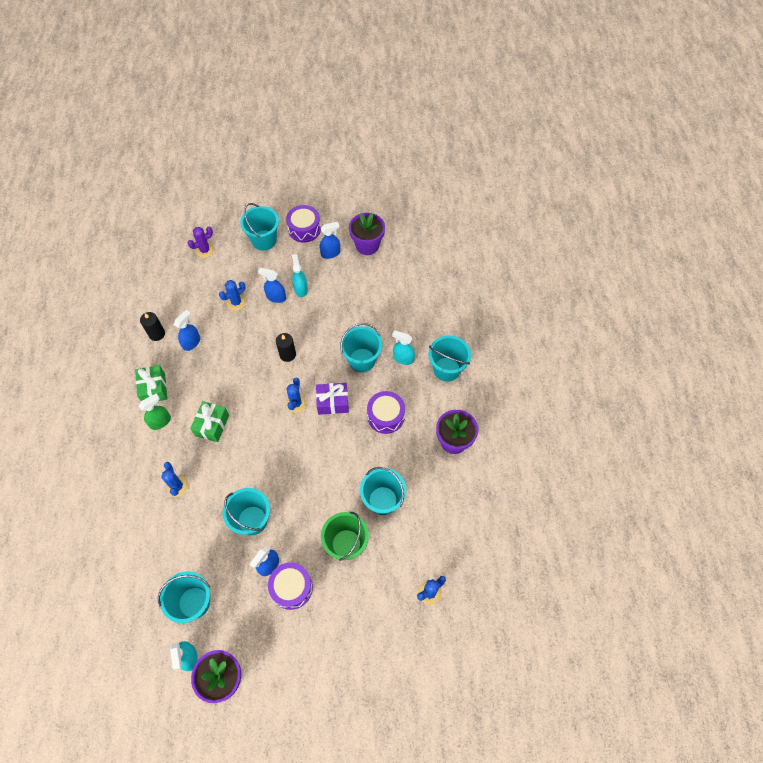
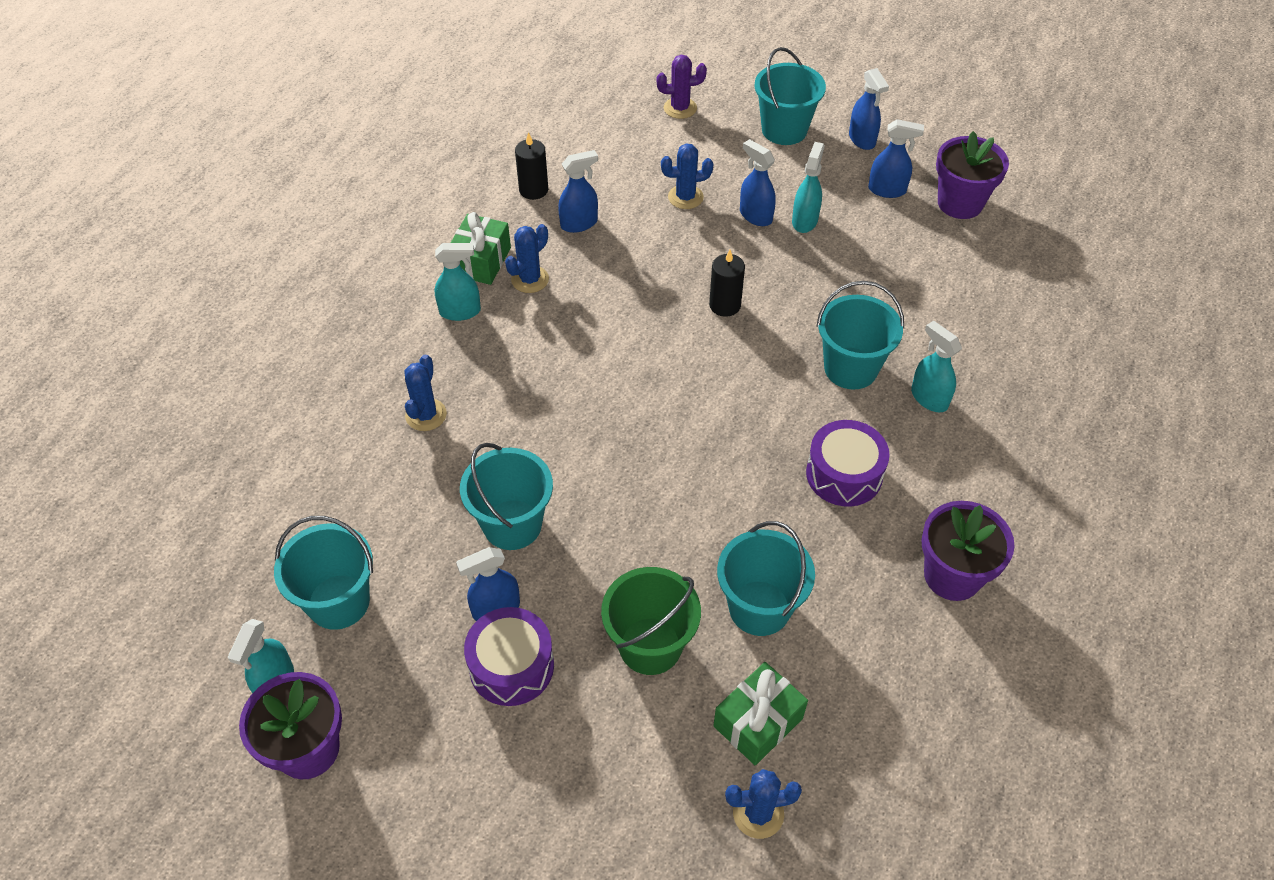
camera: 30 degrees right, 10 degrees down
green spray bottle [139,393,171,430] -> turquoise spray bottle [434,243,481,321]
green gift [190,401,229,442] -> green gift moved to [713,662,808,765]
purple drum [286,205,321,243] -> blue spray bottle [849,68,889,150]
blue cactus [286,378,307,413] -> blue cactus moved to [505,224,549,293]
purple gift [316,383,349,415] -> none
turquoise bucket [428,336,471,382] -> none

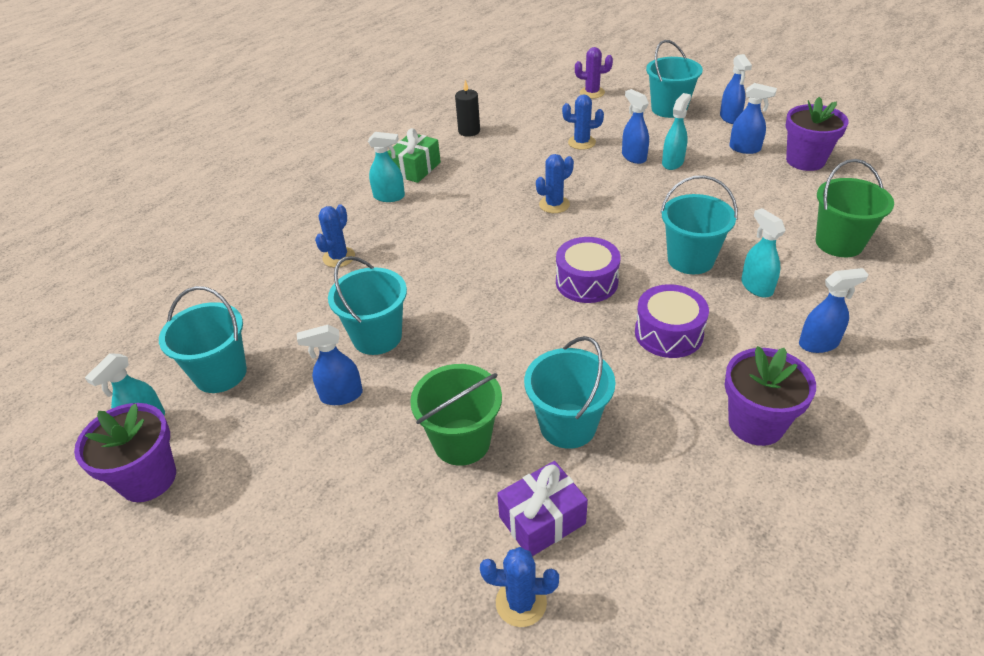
camera: 15 degrees right, 10 degrees down
purple drum [464,607,554,706] -> purple drum moved to [556,237,620,303]
blue cactus [505,224,549,293] -> blue cactus moved to [536,154,574,213]
blue spray bottle [558,150,598,233] -> blue spray bottle moved to [799,268,869,353]
black candle [709,250,745,317] -> none
green gift [713,662,808,765] -> purple gift [497,461,588,556]
none -> green bucket [816,159,894,257]

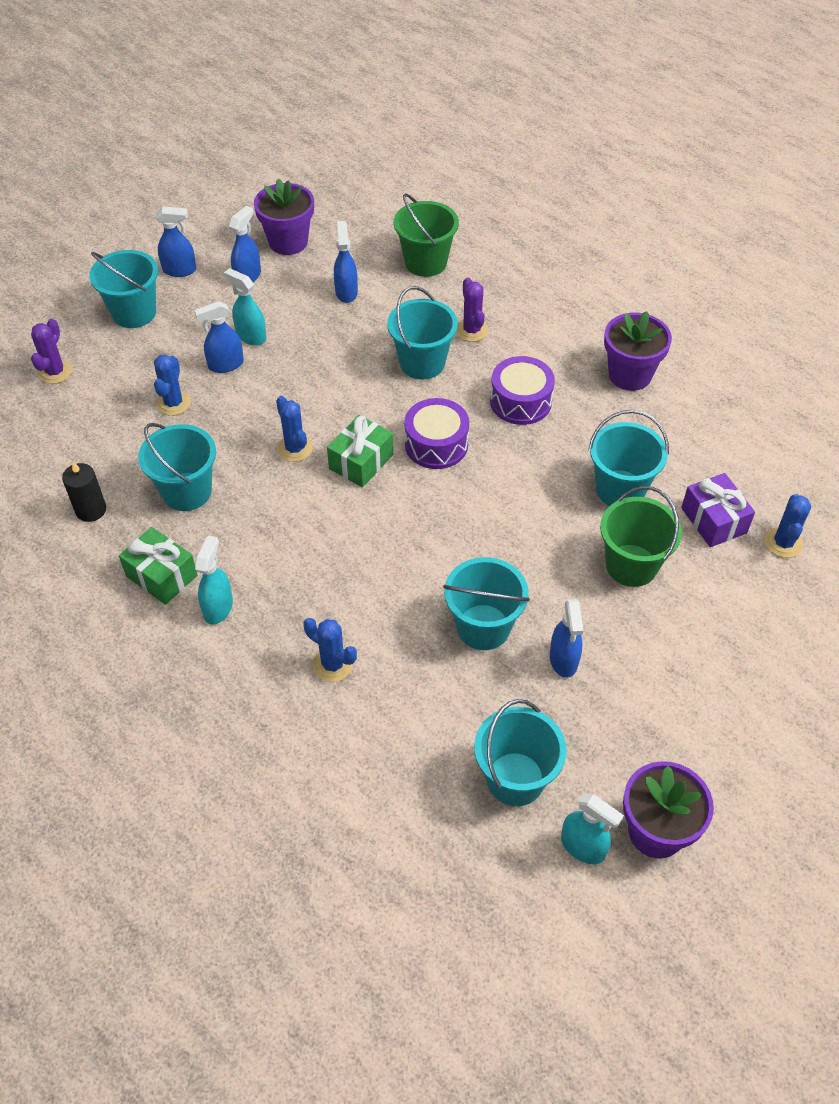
camera: 85 degrees left, 10 degrees up
turquoise spray bottle [741,208,786,298] -> purple cactus [456,278,489,342]
blue spray bottle [799,268,869,353] -> blue spray bottle moved to [334,221,358,303]
none -> turquoise bucket [138,423,216,511]
none -> green gift [327,415,393,487]

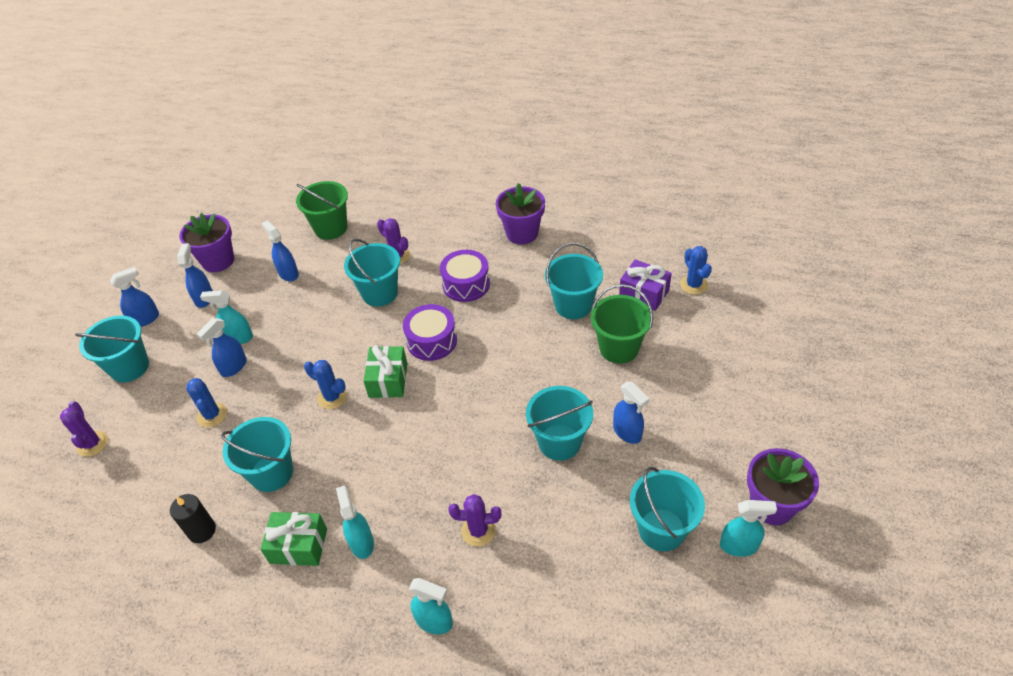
camera: 30 degrees left, 5 degrees down
blue cactus [303,618,357,682] -> purple cactus [448,494,501,547]
none -> turquoise spray bottle [409,578,453,634]

